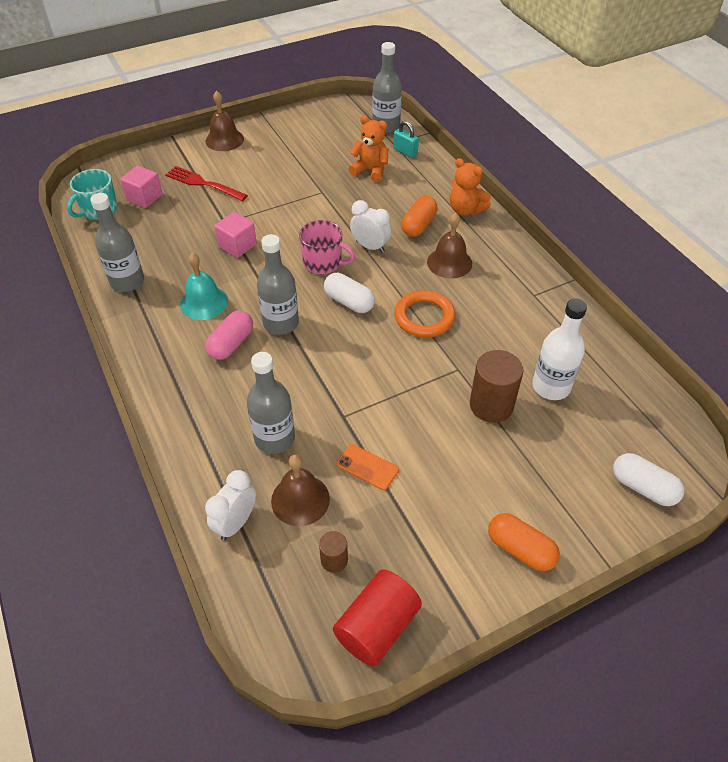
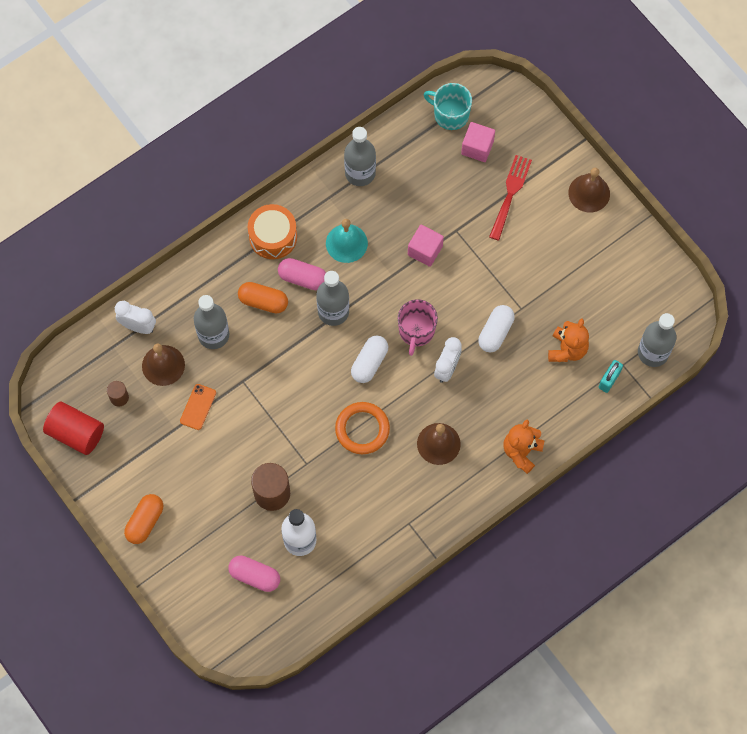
camera: 80 degrees right, 20 degrees up
orange capsule [401,196,438,237] -> orange capsule moved to [238,282,288,314]
white capsule [613,453,684,506] -> white capsule moved to [478,305,515,353]
none -> pink capsule [228,555,280,592]
none -> orange drum [248,204,297,259]

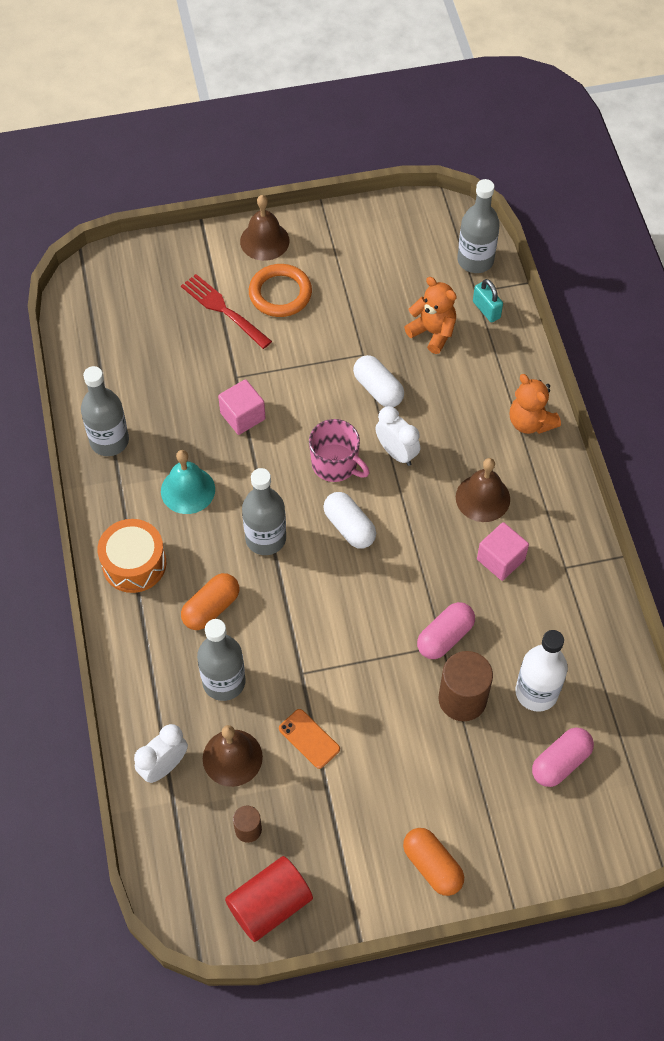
camera: 65 degrees left, 10 degrees down
pink capsule [278,258,326,290] -> pink capsule moved to [417,602,475,659]
orange ring [335,402,390,454] -> orange ring moved to [249,264,312,317]
turquoise mug [423,83,472,130] -> none
pink cube [461,122,495,162] -> pink cube moved to [477,522,529,581]

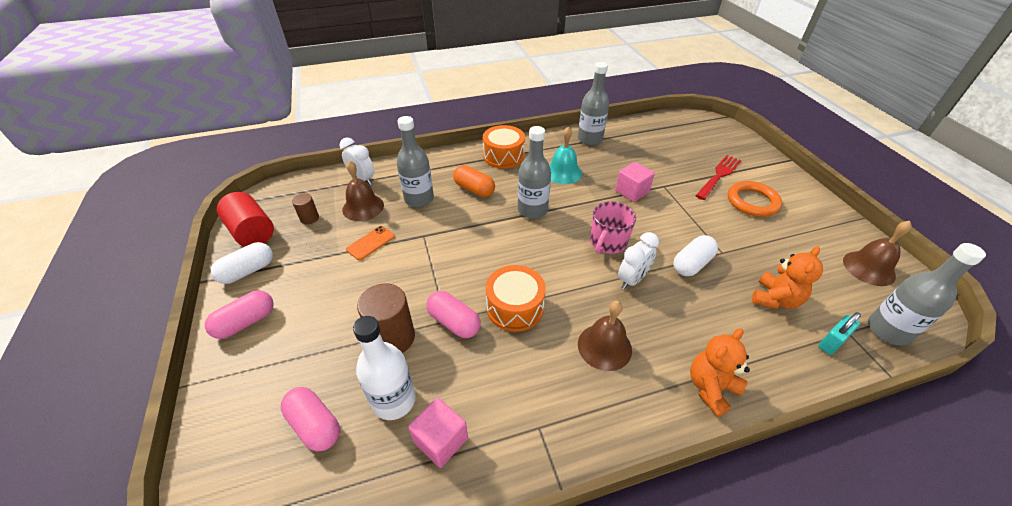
camera: 85 degrees right, 15 degrees down
brown bell [240,195,289,261] -> brown bell moved to [843,221,912,286]
white capsule [323,492,376,549] -> white capsule moved to [211,242,273,284]
orange capsule [403,828,464,896] -> pink capsule [205,290,273,339]
pink cube [477,522,529,581] -> pink cube moved to [408,398,468,468]
none -> orange drum [486,265,546,332]

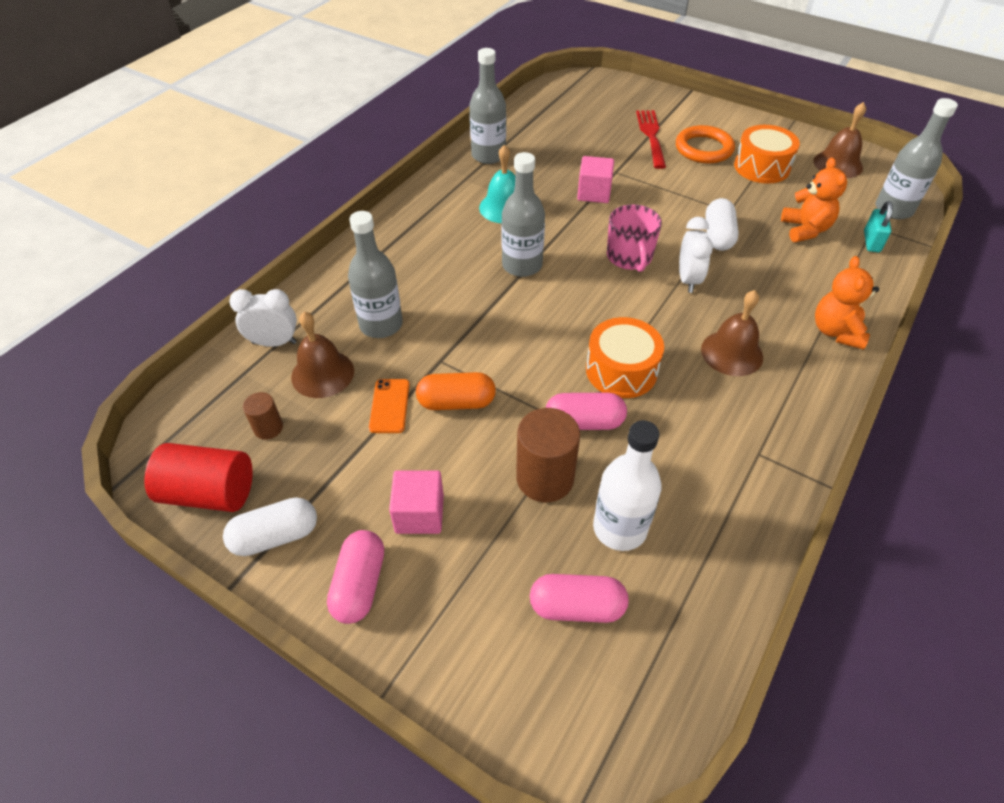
camera: 40 degrees left, 5 degrees up
white capsule [211,242,273,284] -> white capsule turned 60 degrees clockwise [223,497,317,556]
pink cube [408,398,468,468] -> pink cube moved to [389,470,444,534]
orange capsule [453,165,495,197] -> orange capsule moved to [416,372,496,410]
orange drum [483,125,525,169] -> orange drum moved to [734,125,800,184]

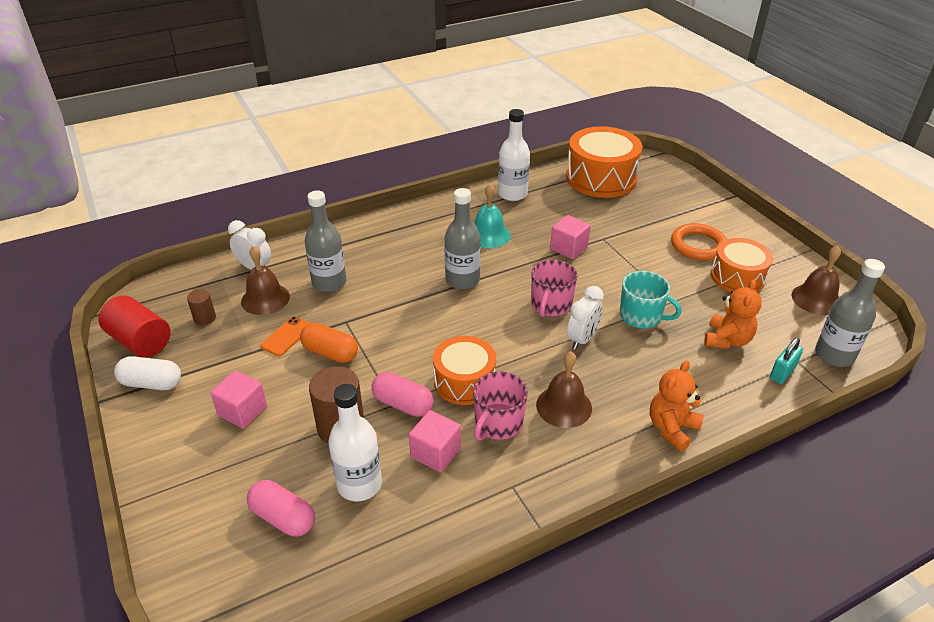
camera: 30 degrees right, 10 degrees down
pink capsule [327,530,384,624] -> none
grey bottle [470,48,506,164] -> white bottle [498,109,530,201]
red fork [636,110,666,169] -> none
white capsule [705,198,739,251] -> turquoise mug [620,271,682,329]
none -> pink cube [409,410,461,472]
none -> pink mug [473,371,528,441]
none -> orange drum [566,126,642,198]

